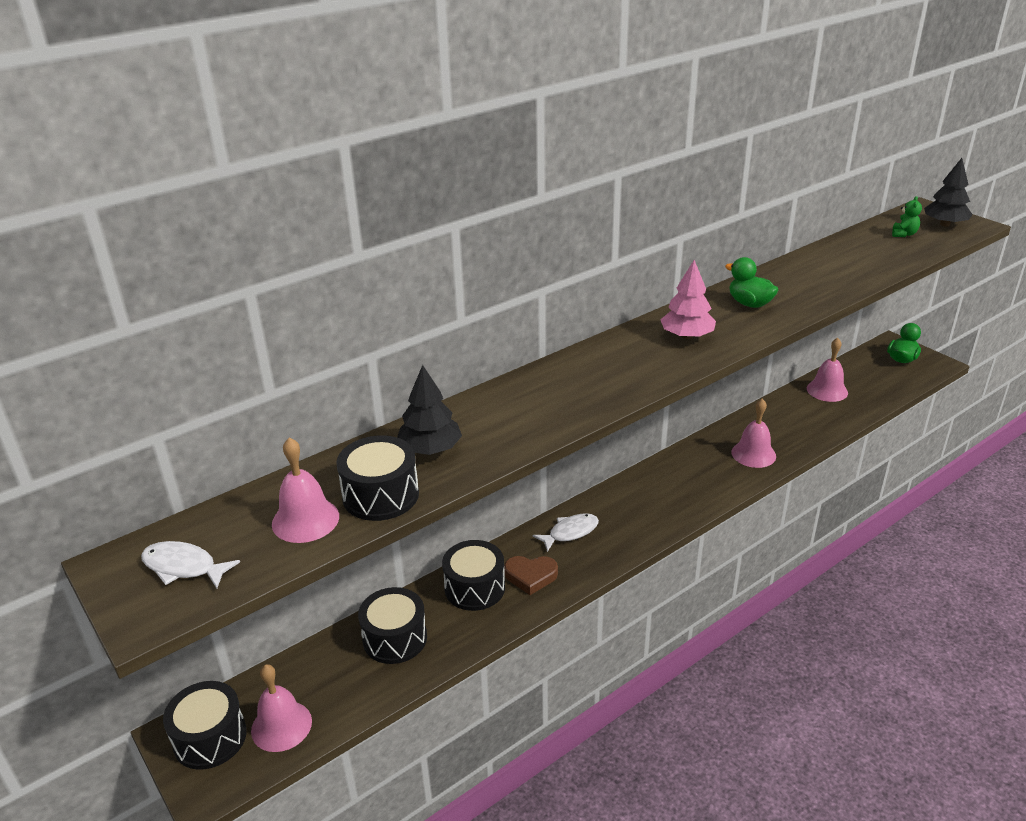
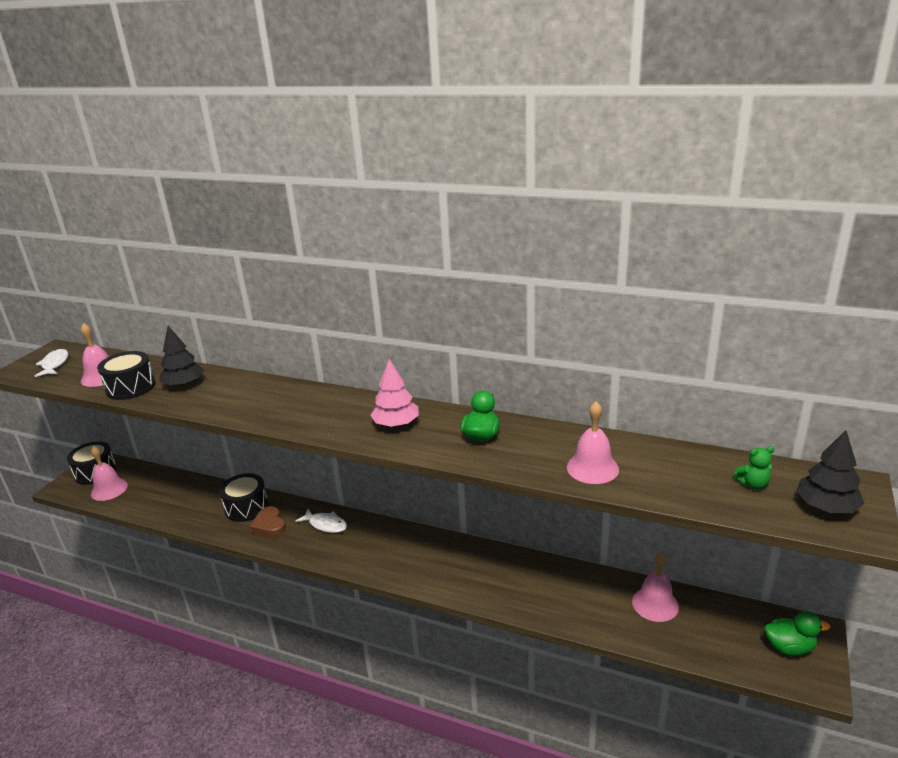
camera: 60 degrees right, 5 degrees down
black drum [358,587,427,664] -> none
pink bell [731,399,776,468] -> pink bell moved to [567,401,619,484]

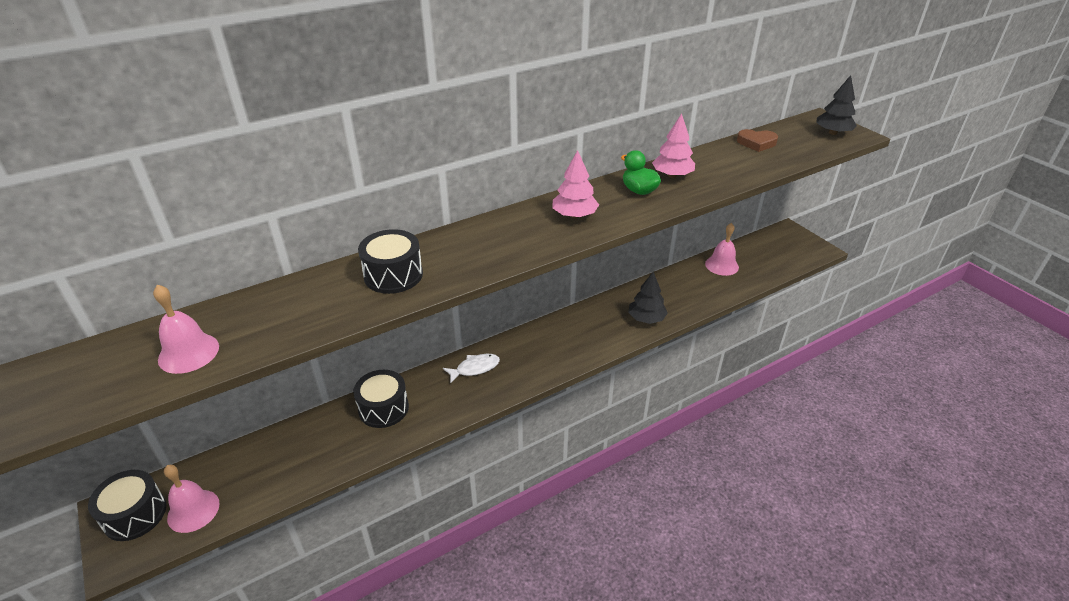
camera: 55 degrees left, 10 degrees up
white fish [35,349,68,377] -> none
black drum [97,351,156,400] -> black drum moved to [358,229,423,294]
black tree [159,326,204,387] -> black tree moved to [628,272,668,324]
brown heart [250,506,286,537] -> brown heart moved to [737,129,778,152]
pink bell [567,401,619,484] -> none
green teddy bear [733,446,774,489] -> none
green duck [764,611,830,656] -> none
none -> pink tree [652,113,695,178]

